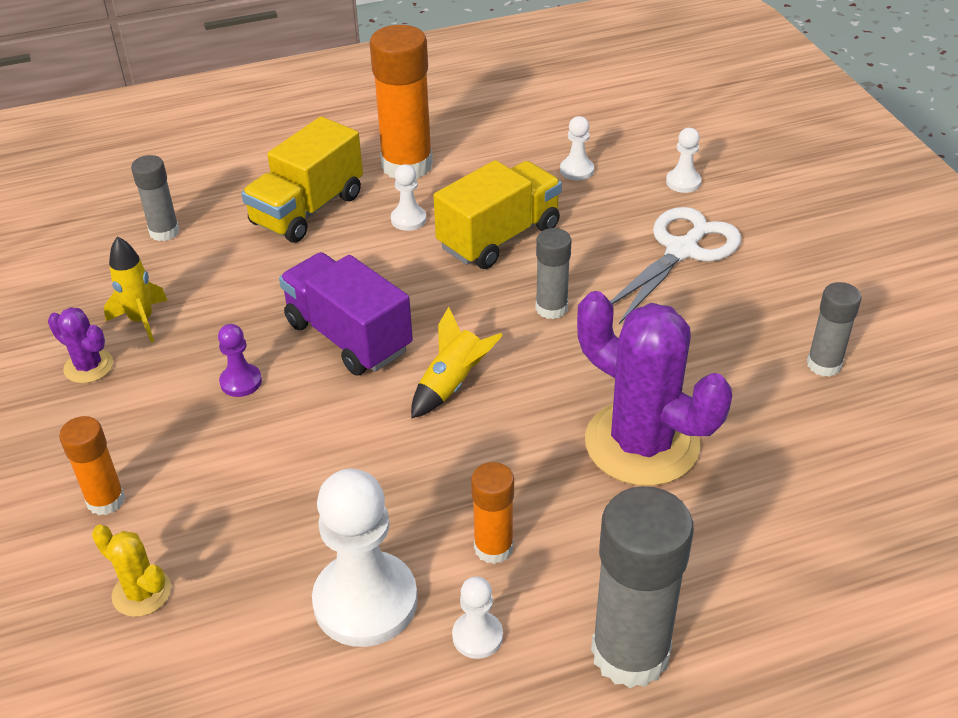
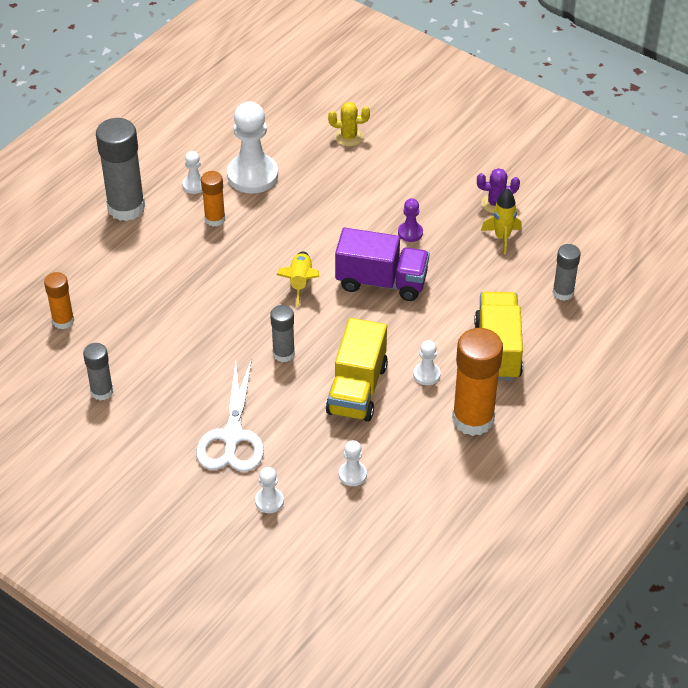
camera: 145 degrees right, 5 degrees up
orange glue stick [59,416,125,515] -> orange glue stick moved to [44,272,74,329]
purple cactus [577,291,732,486] -> none

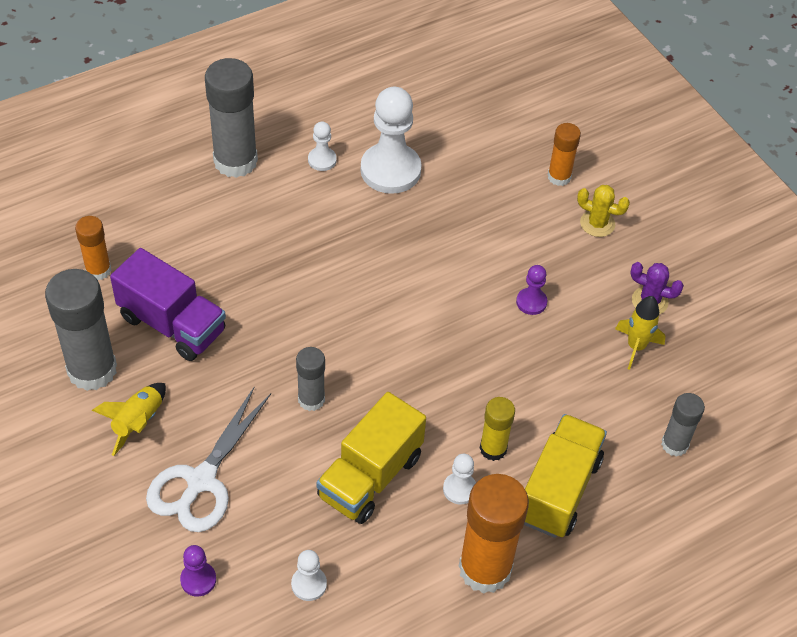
camera: 20 degrees right, 5 degrees up
grey glue stick [83,343,113,401] -> grey glue stick [45,269,117,391], size x1.83
orange glue stick [201,171,225,226] -> orange glue stick moved to [548,123,581,186]
white pawn [255,467,284,513] -> purple pawn [180,545,216,596]
yellow rocket [276,252,319,307] -> yellow rocket moved to [92,383,166,456]
yellow cactus [328,102,370,146] -> yellow cactus moved to [577,185,630,237]
purple truck [335,228,429,301] -> purple truck moved to [110,248,226,361]
none -> yellow glue stick [480,397,515,461]

